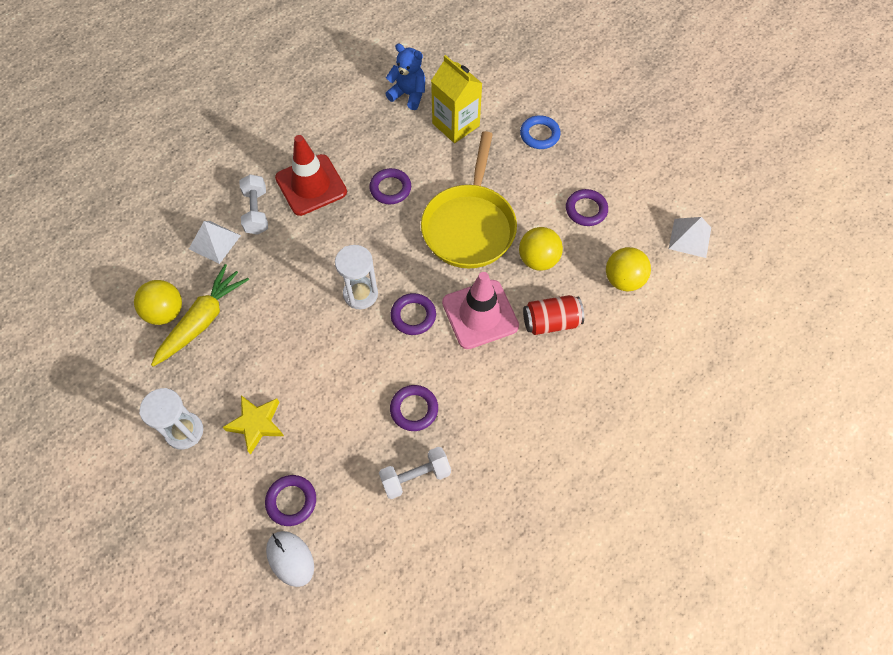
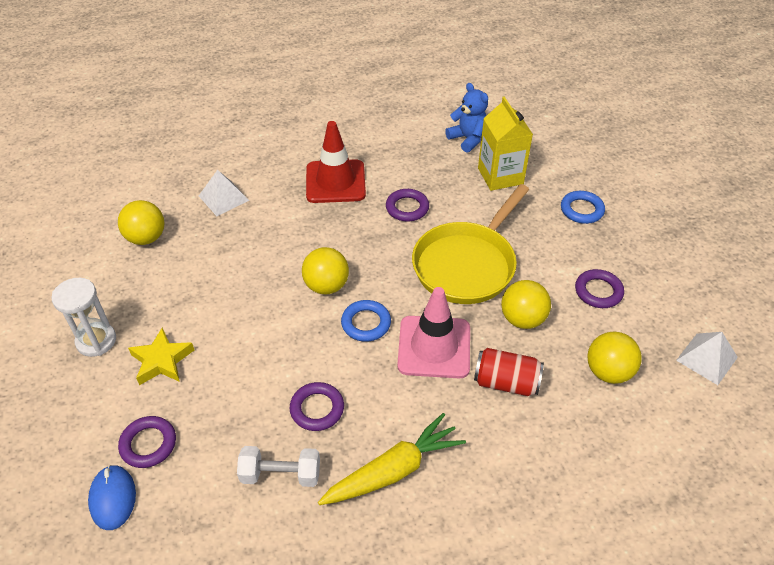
camera: 25 degrees right, 15 degrees down
yellow carrot [151,264,249,367] -> yellow carrot moved to [318,413,466,505]
white dumbbell [239,174,268,235] -> none
white mouse [266,531,314,587] -> blue mouse [88,465,136,530]
white hourglass [335,245,378,309] -> yellow ball [302,247,349,294]
purple ring [390,293,436,335] -> blue ring [341,300,391,342]

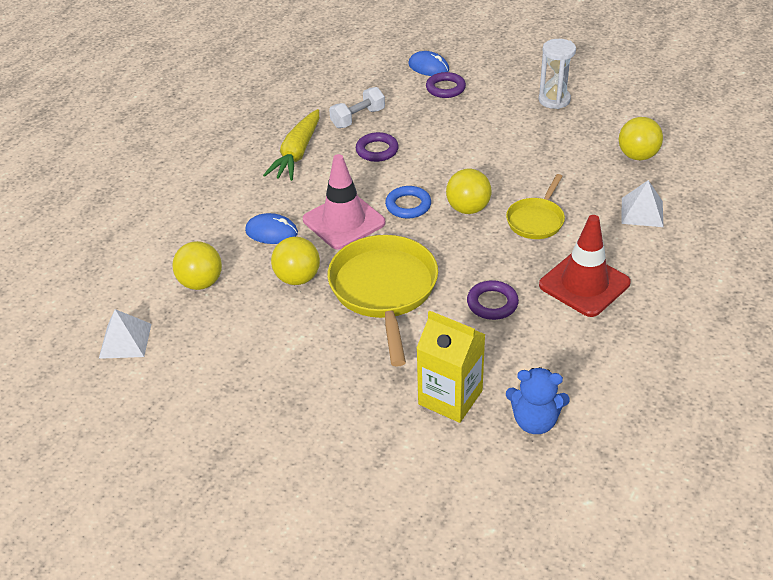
camera: 140 degrees right, 5 degrees down
yellow star [128,328,194,385] -> none
red can [474,348,544,396] -> blue mouse [245,213,298,244]
blue ring [561,191,605,224] -> none
purple ring [575,269,624,308] -> none
none -> yellow pan [506,174,565,239]

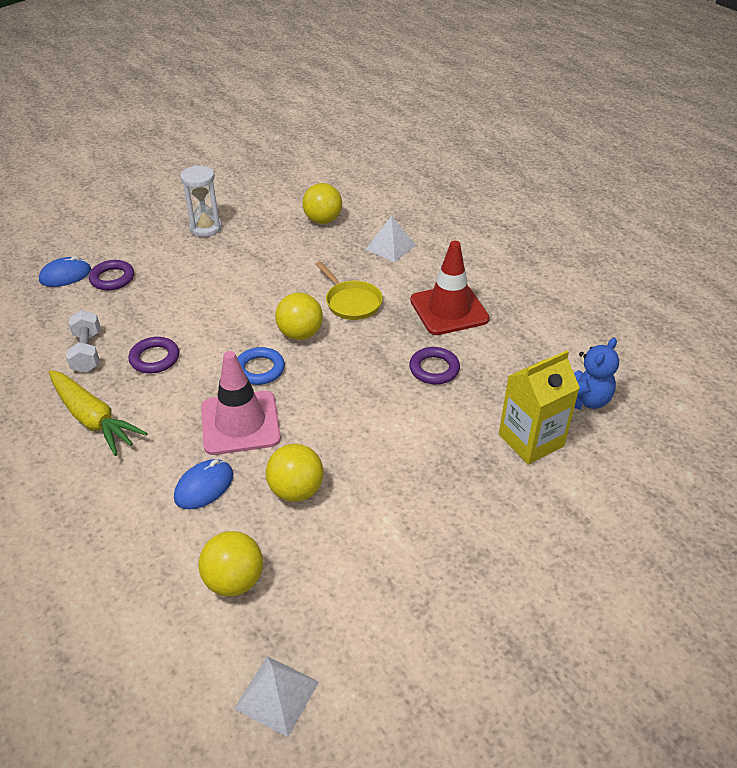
camera: 65 degrees left, 0 degrees up
yellow pan [327,235,438,367] -> none

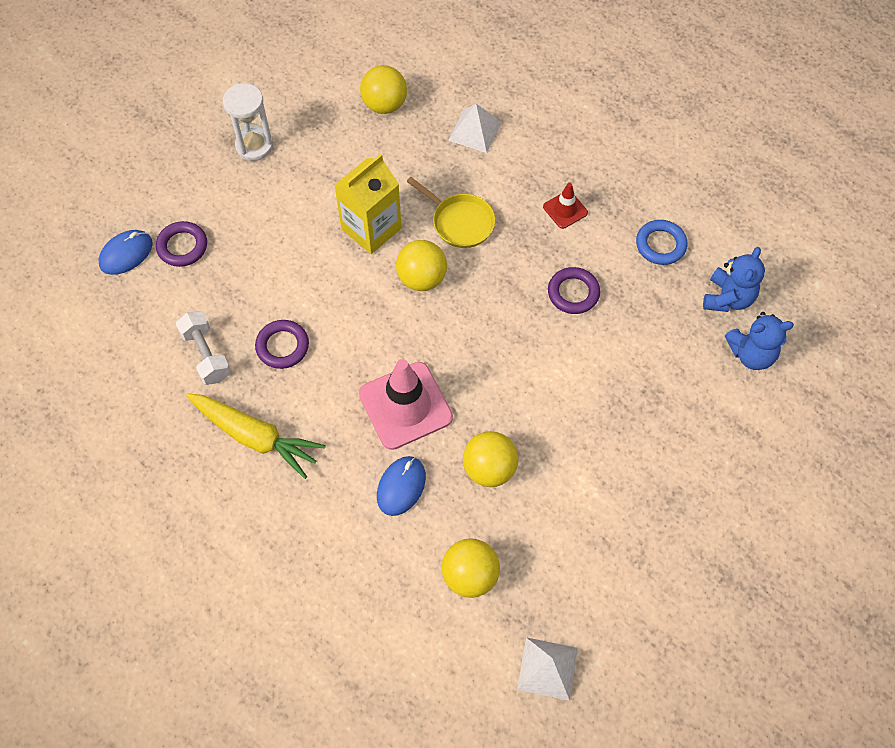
camera: 15 degrees left, 20 degrees up
blue ring [237,347,285,385] -> blue ring moved to [636,220,687,265]
red traffic cone [410,241,490,335] -> red traffic cone [543,183,588,229], size x0.50
yellow carton [499,350,580,464] -> yellow carton moved to [334,154,402,254]
none -> blue teddy bear [725,312,794,370]

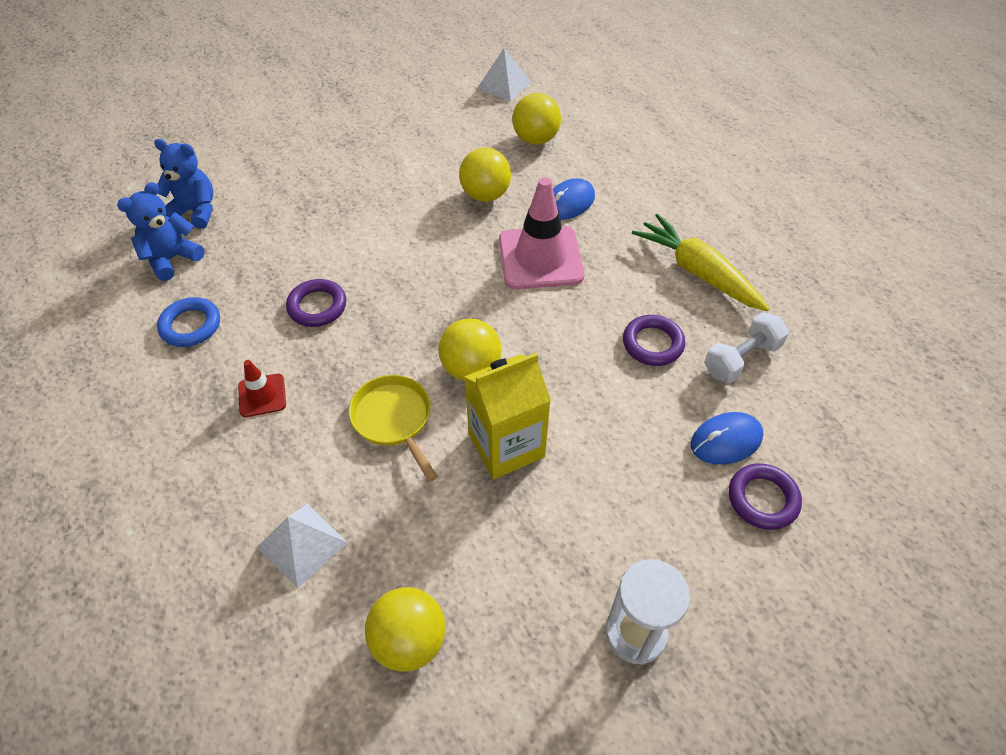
camera: 160 degrees left, 10 degrees down
blue mouse [98,230,153,275] -> blue mouse moved to [691,412,763,465]
white dumbbell [176,311,231,385] -> white dumbbell turned 60 degrees clockwise [704,312,789,383]

